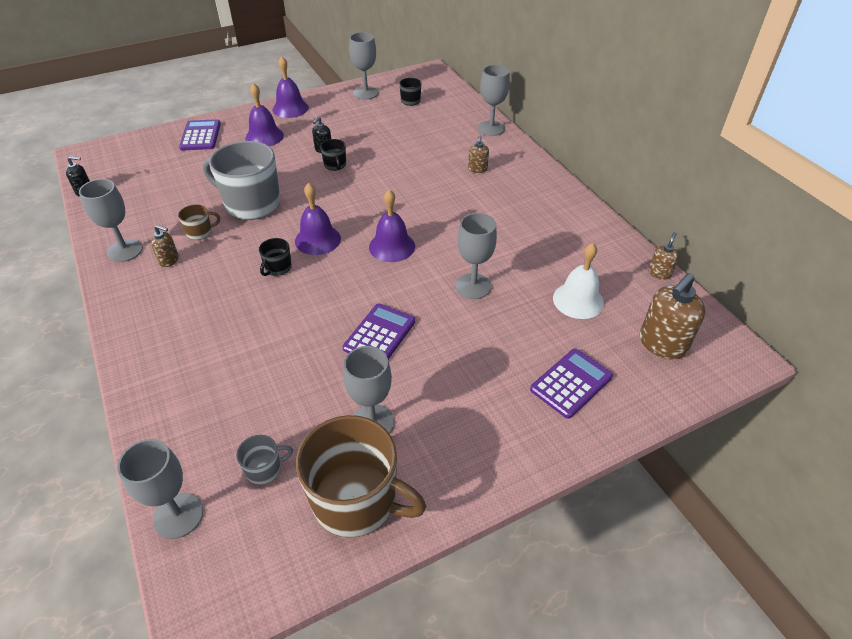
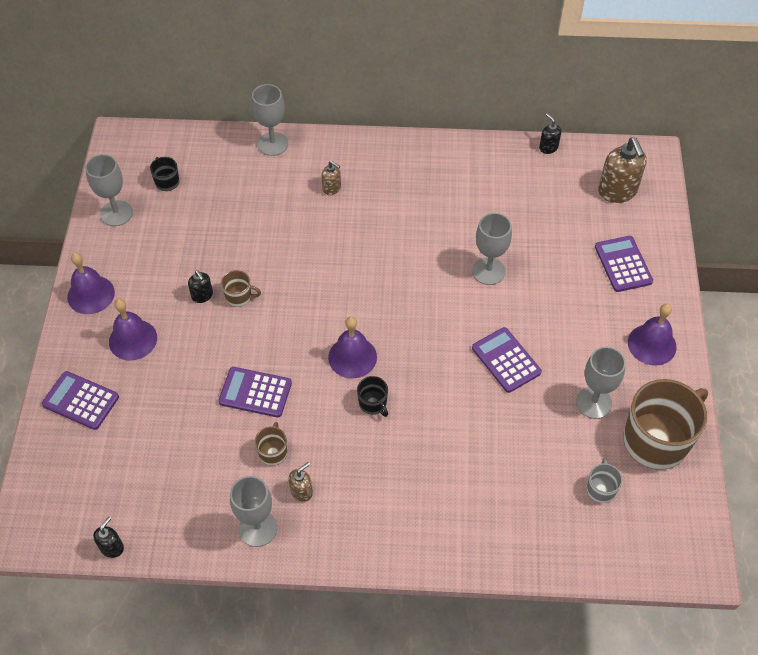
camera: 60 degrees left, 10 degrees up
grey goblet [117,439,203,539] -> none
grey mug [203,141,280,220] -> purple calculator [218,367,292,417]
black mug [320,139,346,171] -> brown mug [221,270,261,307]
purple bell [369,190,415,262] -> purple bell moved to [628,304,677,366]
white bell [553,243,604,319] -> none
brown soap dispenser [648,232,679,280] -> black soap dispenser [539,113,561,154]

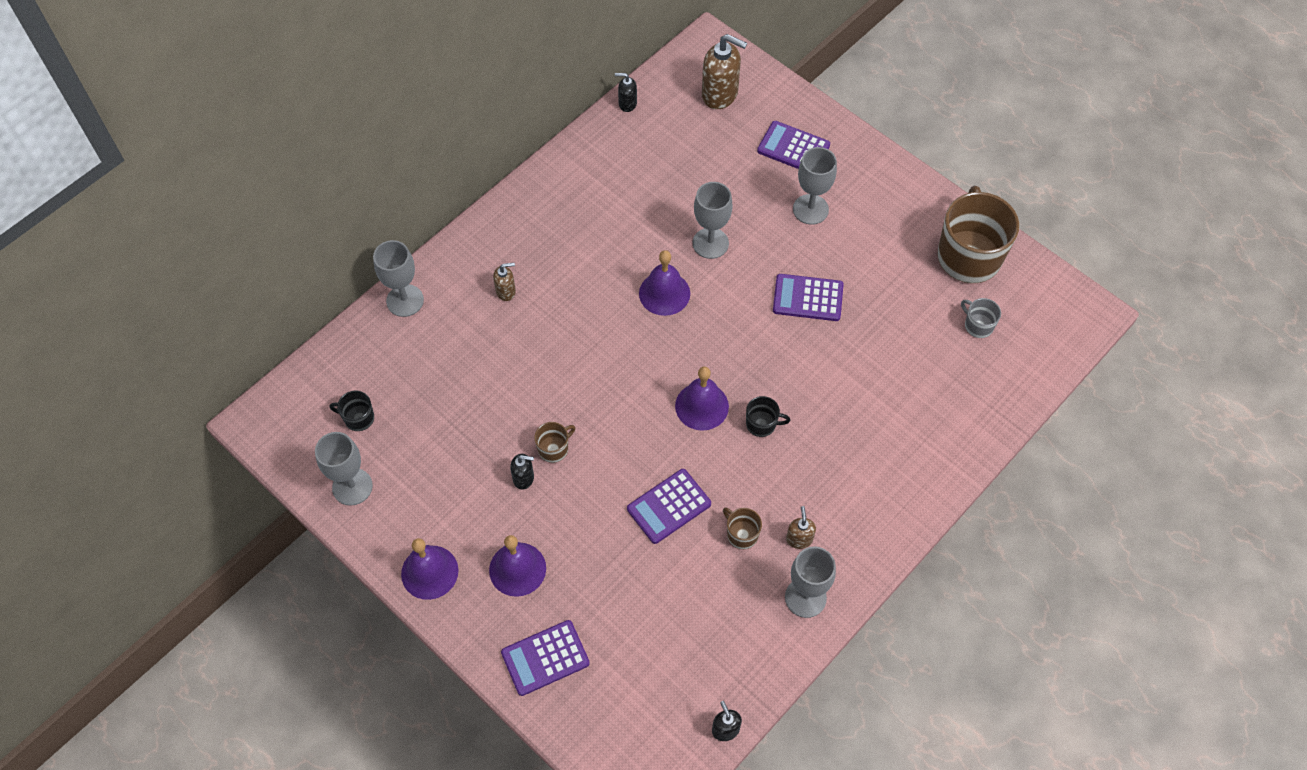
camera: 50 degrees left, 5 degrees up
grey goblet [576,347,626,419] -> grey goblet moved to [793,147,837,225]
purple bell [628,304,677,366] -> purple bell moved to [639,250,690,316]

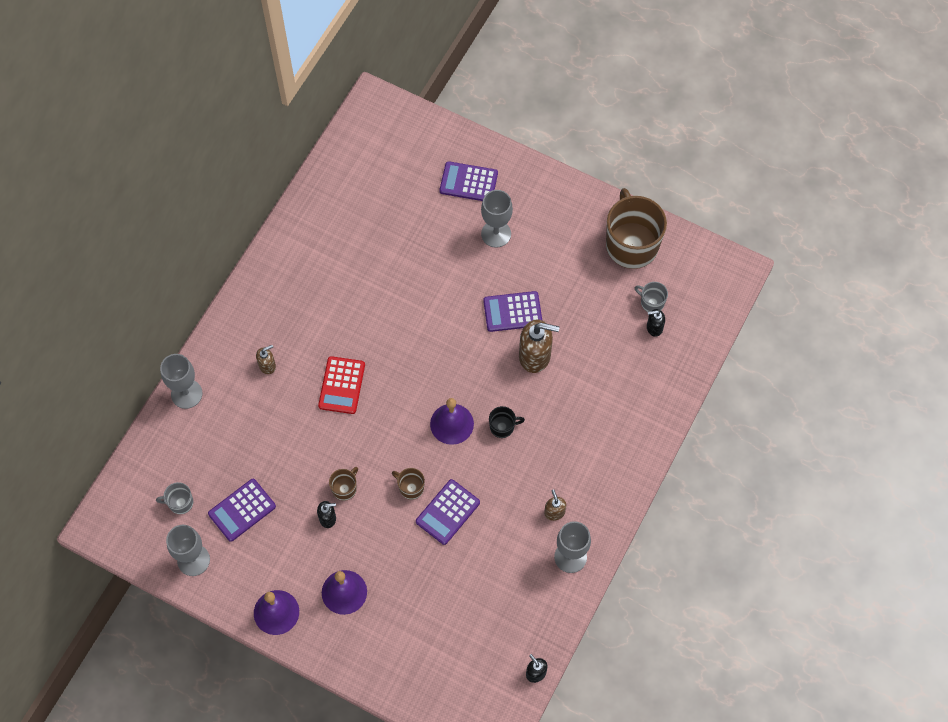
camera: 15 degrees left, 5 degrees up
black mug [329,390,374,431] -> grey mug [156,482,193,514]
purple calculator [501,620,590,696] -> purple calculator moved to [208,479,276,542]
black soap dispenser [615,73,637,112] -> black soap dispenser moved to [647,309,665,337]
purple bell [639,250,690,316] -> none
grey goblet [693,182,733,259] -> none
brown soap dispenser [702,34,747,109] -> brown soap dispenser moved to [519,320,560,373]
brown mug [723,508,762,549] -> brown mug moved to [392,468,425,500]
none -> red calculator [318,356,365,414]

